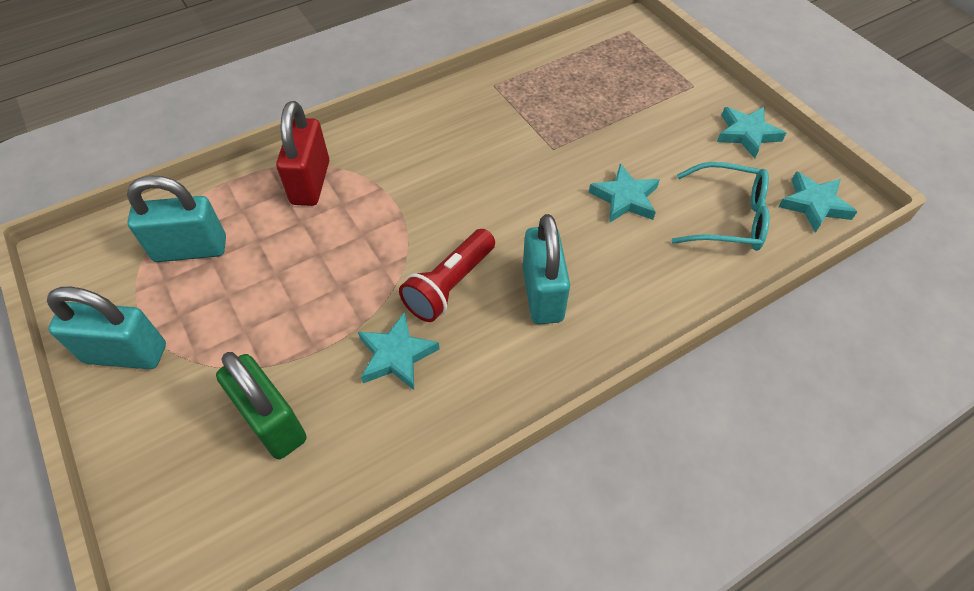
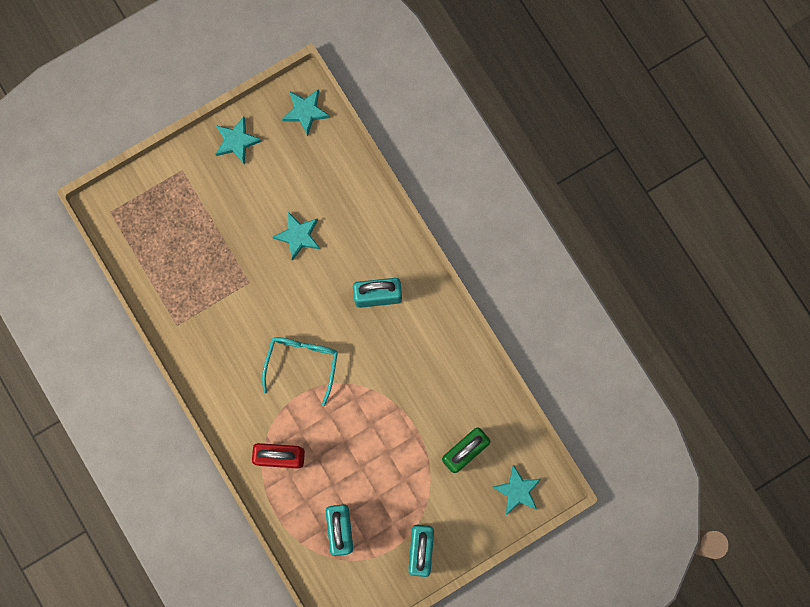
camera: 90 degrees left, 25 degrees up
turquoise star [358,312,440,390] -> turquoise star moved to [492,465,541,515]
red flashlight [399,229,495,322] -> none
turquoise glasses [671,162,770,251] -> turquoise glasses moved to [262,337,338,406]

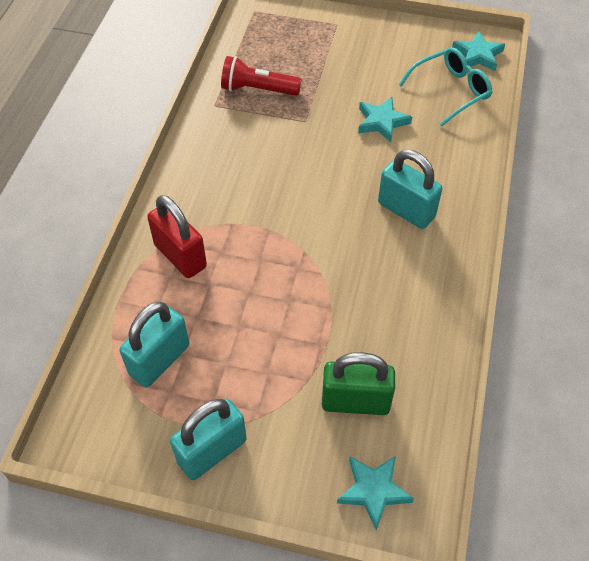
camera: 45 degrees right, 25 degrees down
turquoise star [216,117,262,165] -> none
turquoise glasses [262,337,338,406] -> turquoise glasses moved to [399,47,492,127]
none -> red flashlight [221,56,302,96]

